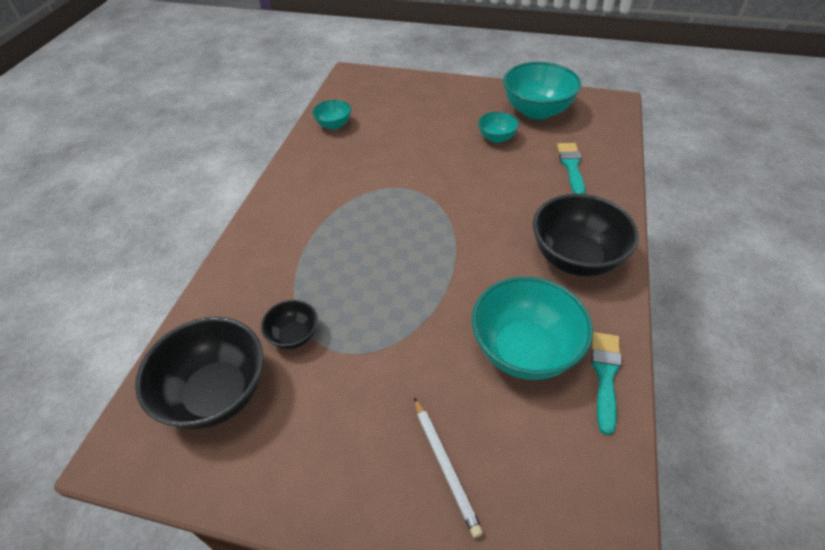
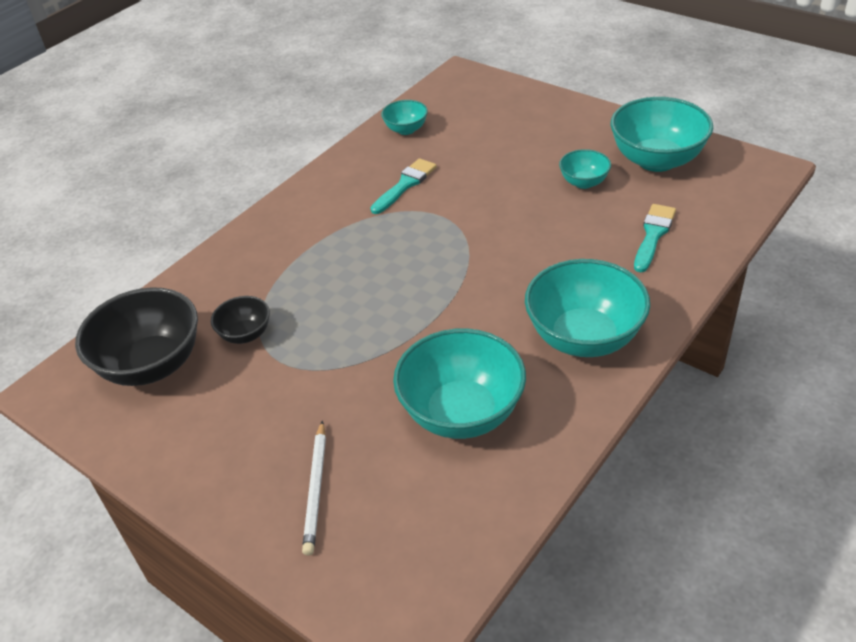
camera: 25 degrees right, 5 degrees down
black bowl [533,194,639,276] -> turquoise bowl [525,259,650,357]
turquoise brush [591,332,622,435] -> turquoise brush moved to [371,158,437,214]

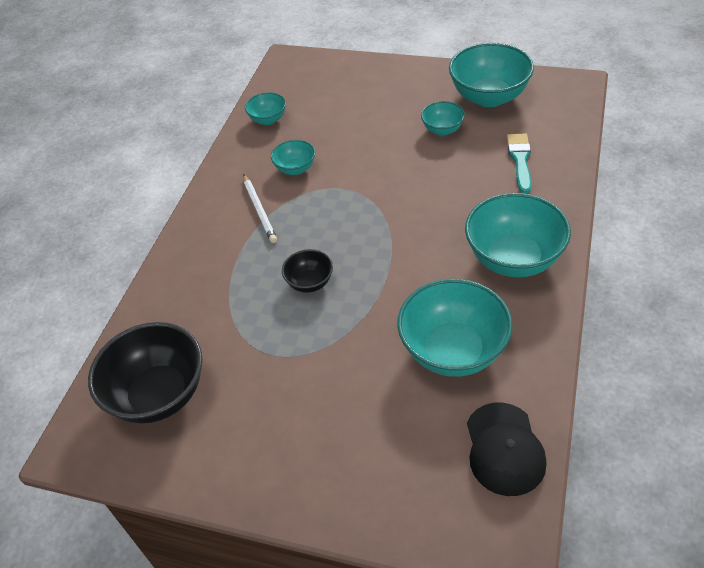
camera: 20 degrees left, 5 degrees up
black bowl [211,296,270,344] -> black bowl moved to [282,249,333,293]
white pencil [302,420,326,555] -> white pencil moved to [243,174,277,243]
turquoise brush [371,158,437,214] -> turquoise bowl [271,140,315,175]
none -> black cap [467,403,547,496]

